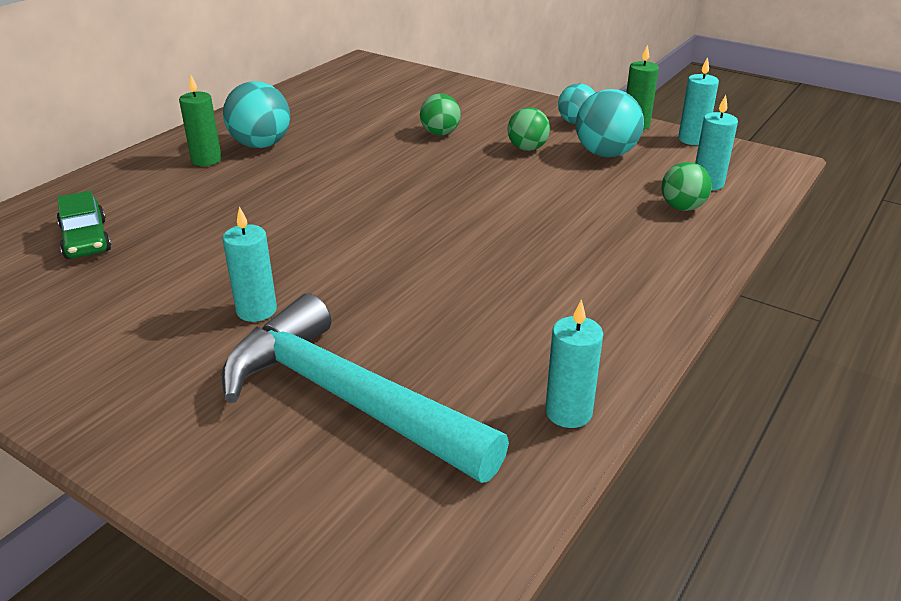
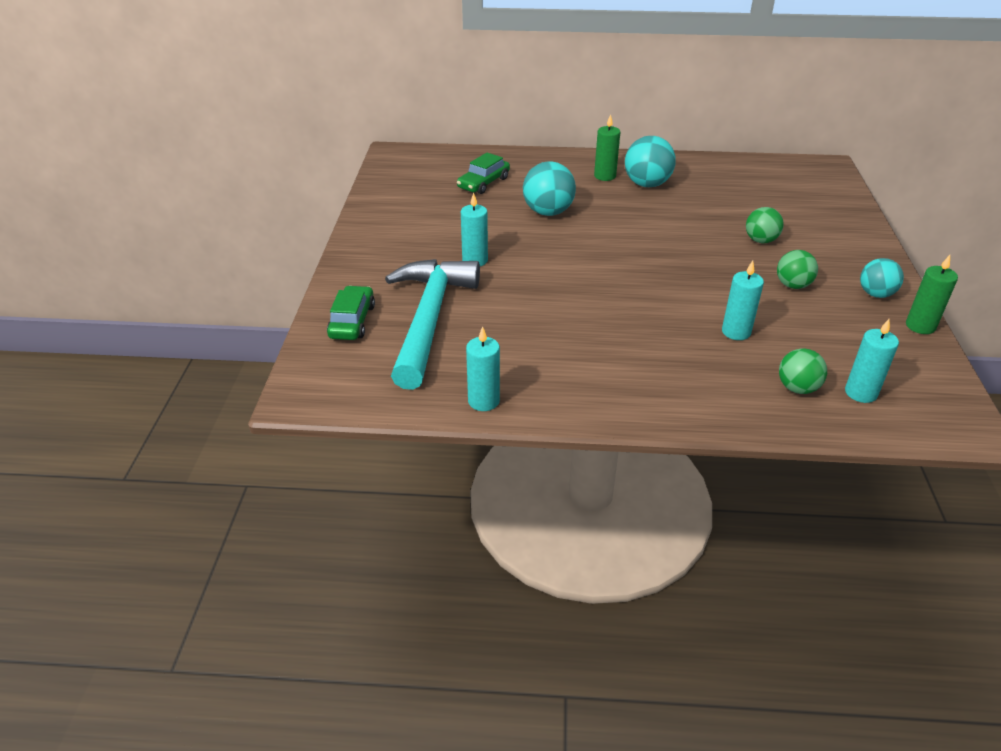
camera: 60 degrees right, 5 degrees up
turquoise ball [576,89,644,157] -> turquoise ball moved to [523,162,576,216]
turquoise candle [678,57,719,145] -> turquoise candle moved to [722,261,764,340]
none -> green car [327,285,375,340]

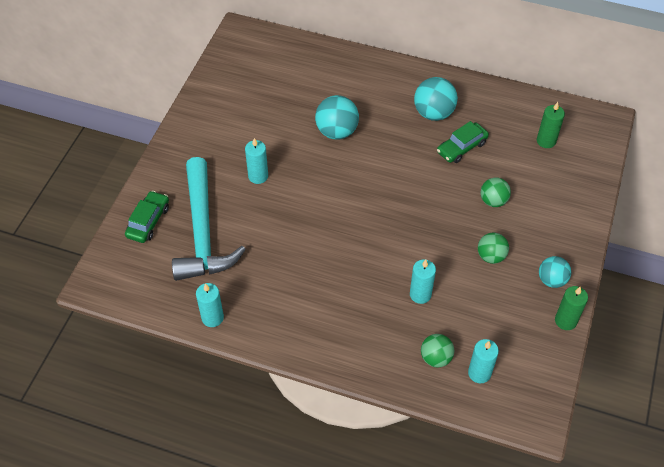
camera: 15 degrees right, 15 degrees up
turquoise hammer [385,259,480,390] -> turquoise hammer turned 150 degrees clockwise [172,157,246,281]
green car [457,153,510,194] -> green car moved to [437,121,489,163]
green candle [594,114,620,181] -> green candle moved to [537,102,565,148]

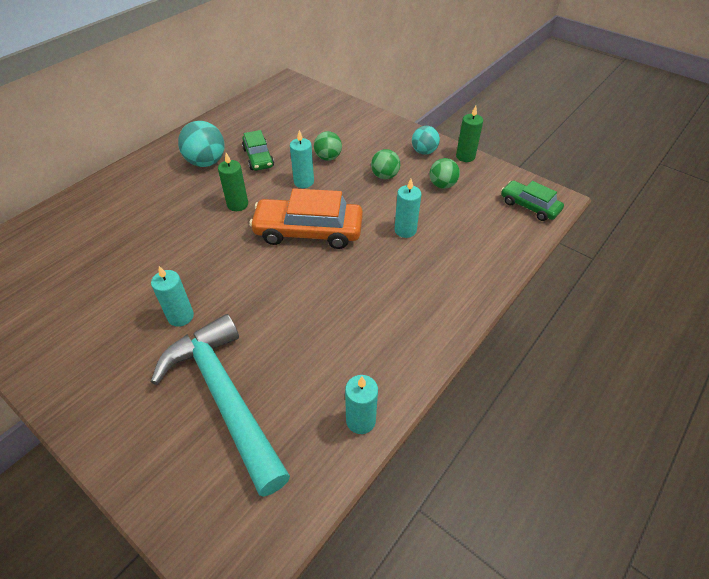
camera: 70 degrees left, 5 degrees down
green car [125,191,169,243] -> green car moved to [501,180,564,221]
turquoise hammer [172,157,246,281] -> turquoise hammer turned 135 degrees counterclockwise [151,314,290,497]
turquoise ball [315,95,359,140] -> none
green ball [421,334,454,368] -> green ball moved to [430,158,460,189]
turquoise candle [468,339,499,383] -> turquoise candle moved to [290,130,314,188]
green candle [537,102,565,148] -> green candle moved to [218,153,248,211]
none -> orange car [249,188,363,249]

